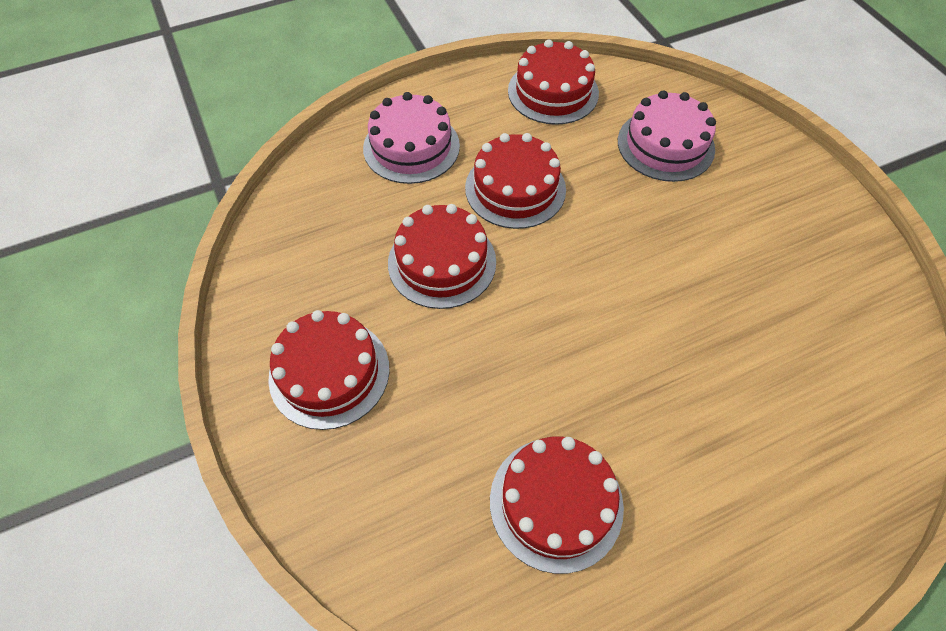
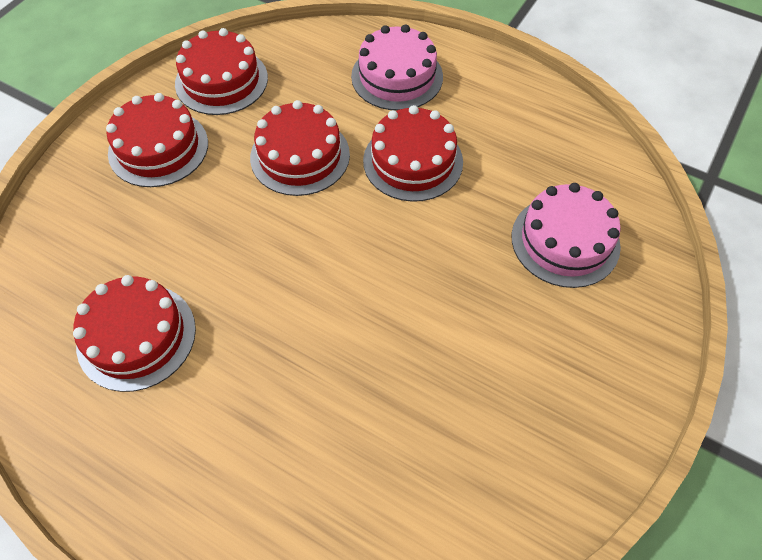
camera: 55 degrees right, 0 degrees up
red cake [508,39,599,125] -> red cake moved to [175,28,268,115]

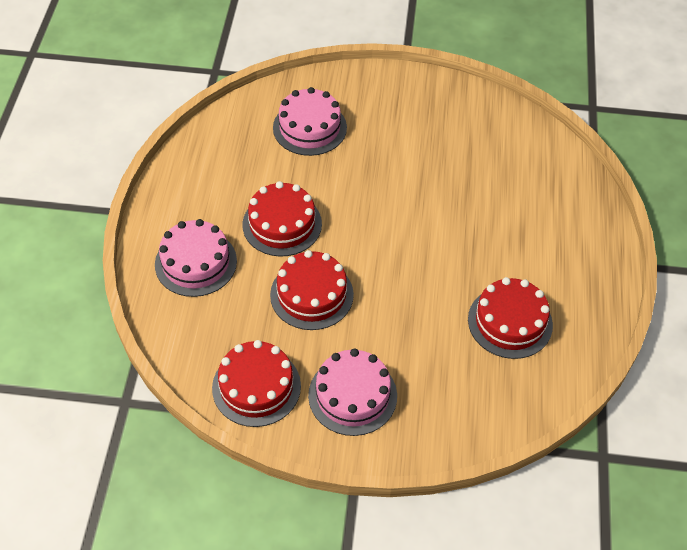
camera: 115 degrees left, 5 degrees down
red cake [106,93,208,187] -> pink cake [308,348,397,436]

